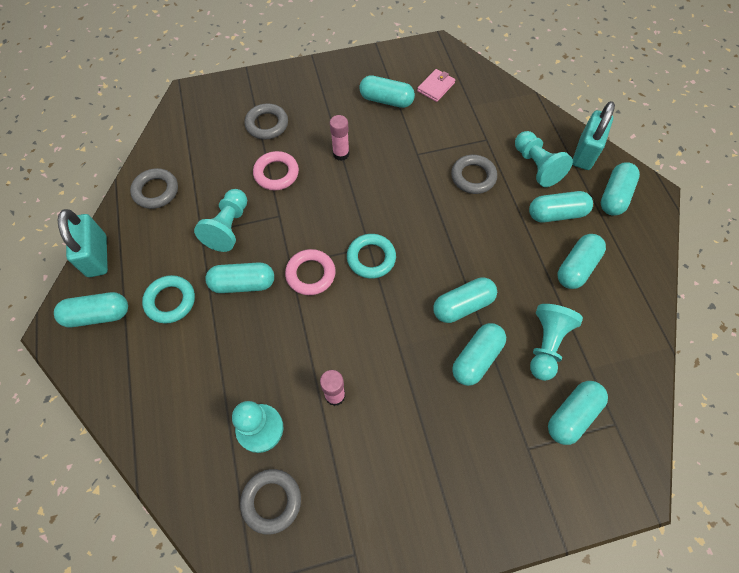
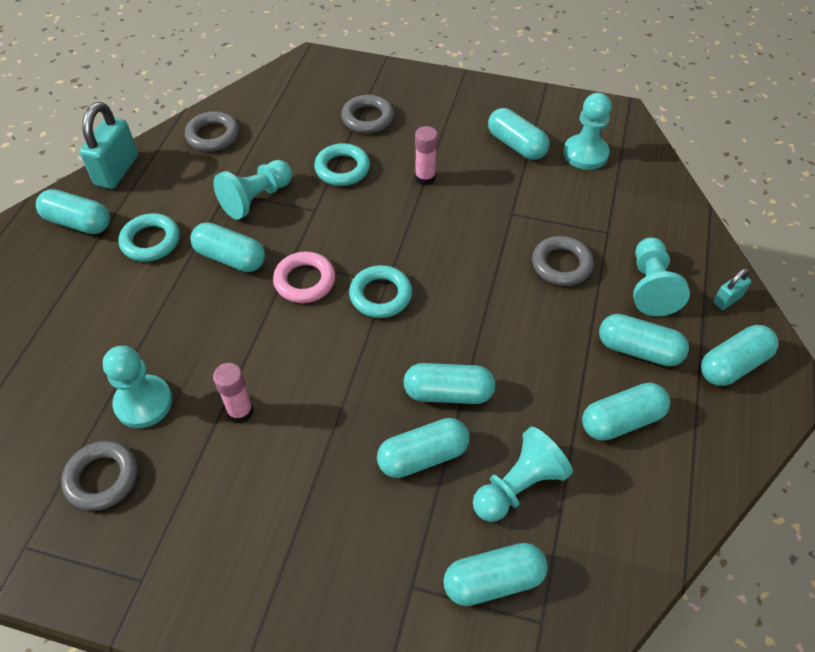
camera: 30 degrees right, 10 degrees down
pink ring [253,151,299,190] -> turquoise ring [314,143,370,186]
pink wallet [417,69,455,102] -> turquoise pawn [563,93,612,170]
turquoise padlock [572,101,615,170] -> turquoise padlock [713,268,751,310], size x0.51

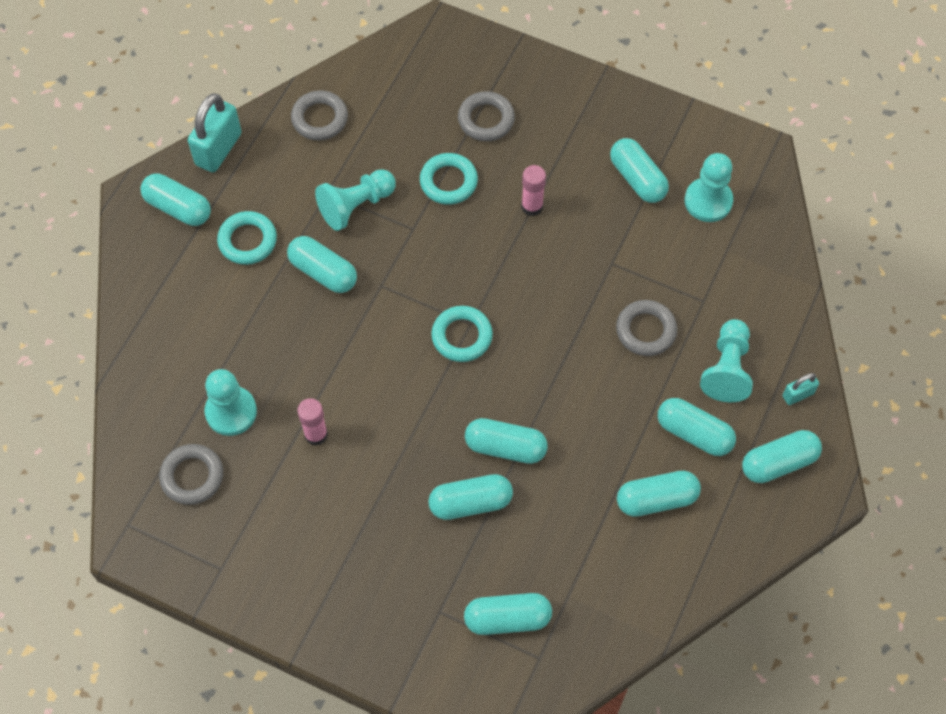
camera: 10 degrees right, 10 degrees up
pink ring [273,251,335,303] -> none
turquoise pawn [473,427,573,522] -> none

